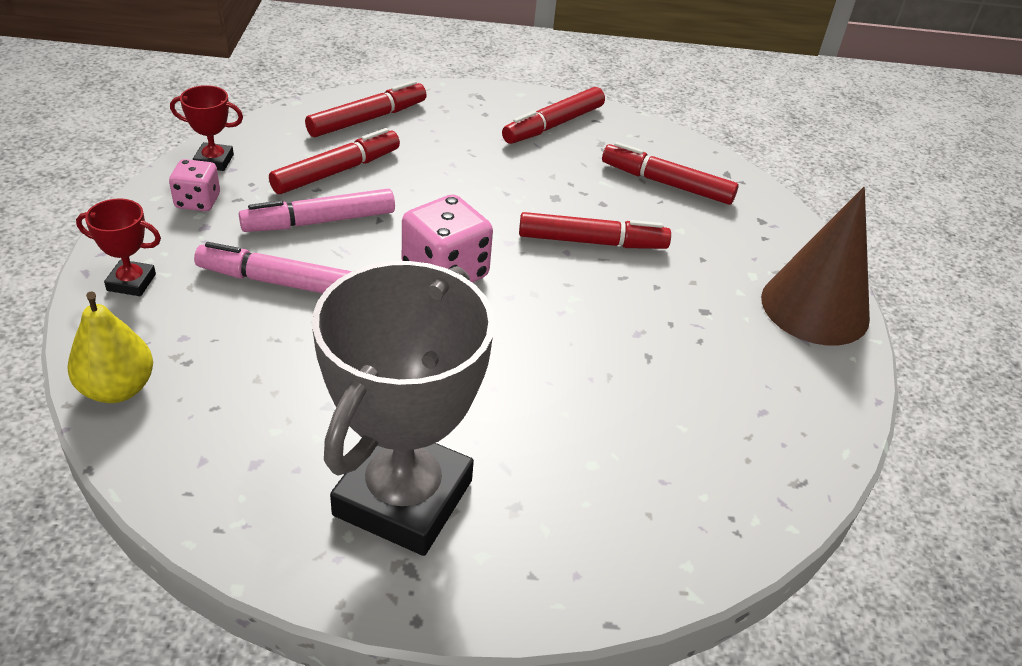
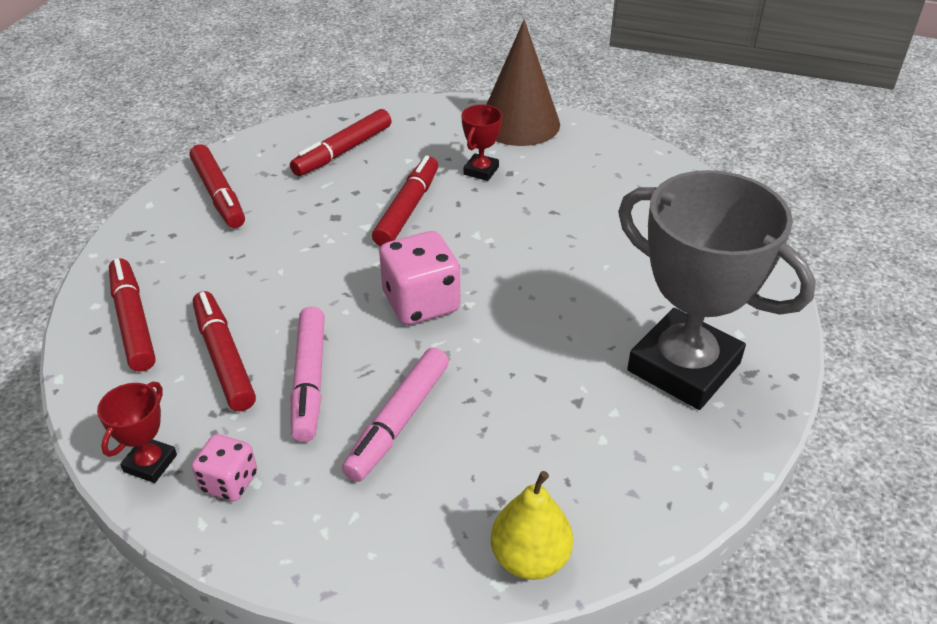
camera: 70 degrees left, 0 degrees up
red trophy [76,198,161,296] -> red trophy moved to [461,104,502,181]

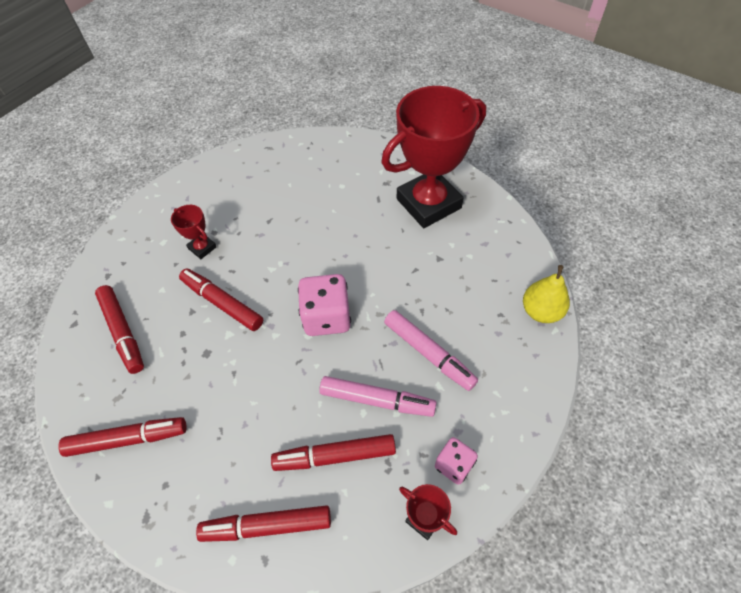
camera: 70 degrees left, 15 degrees up
brown cone [486,20,560,146] -> none
grey trophy [618,170,816,410] -> red trophy [381,86,486,228]

